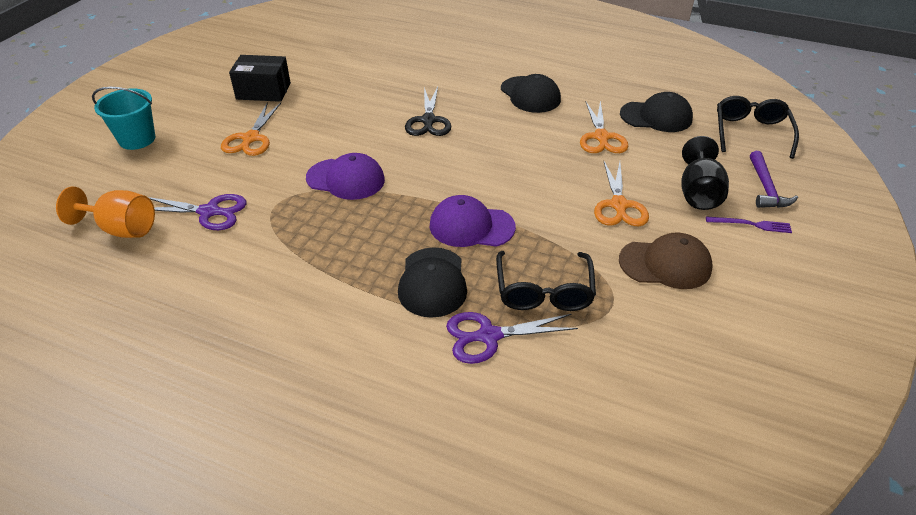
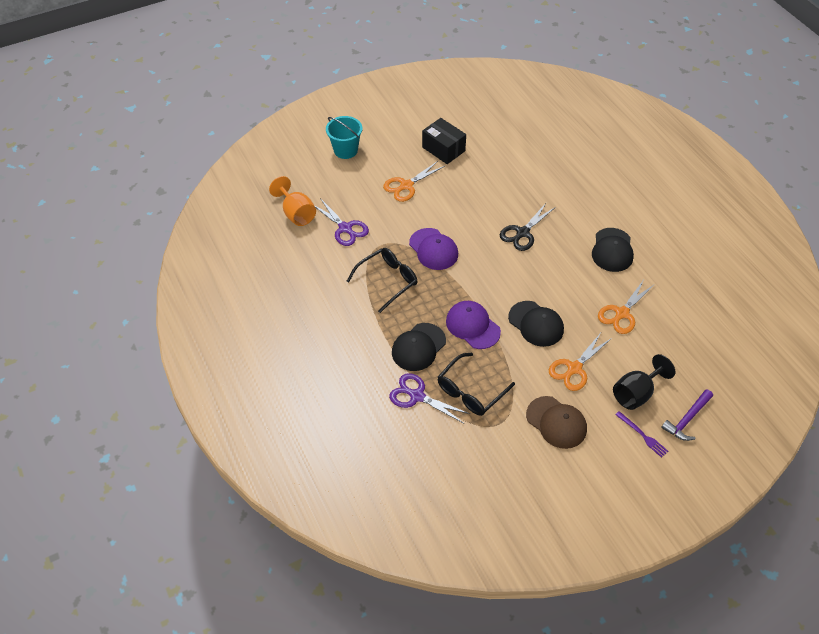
camera: 40 degrees right, 10 degrees up
black cap [620,92,693,132] -> black cap moved to [508,301,564,347]
black glasses [717,96,799,159] -> black glasses moved to [347,248,418,313]

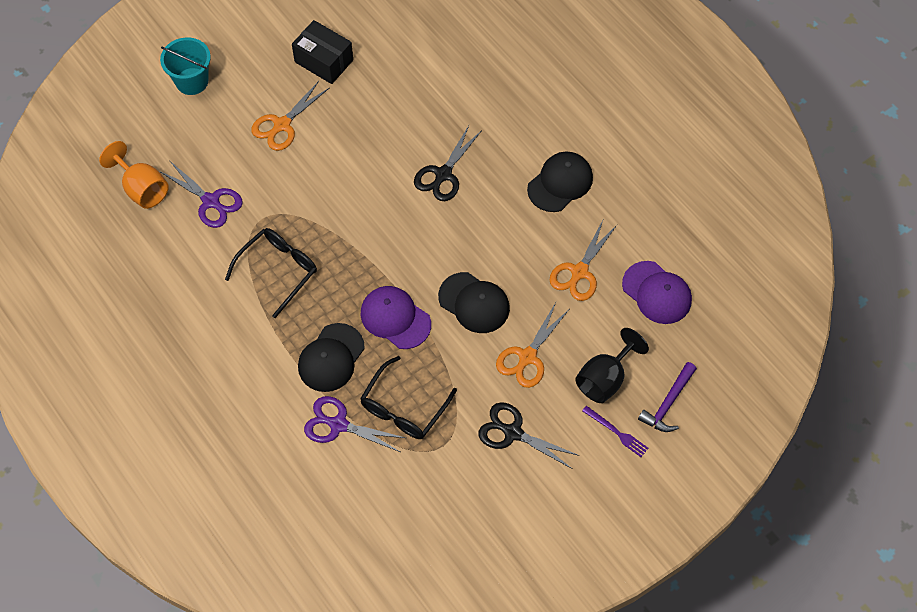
camera: 10 degrees left, 10 degrees up
purple cap [409,228,458,270] -> purple cap moved to [622,261,692,324]
brown cap [526,396,587,449] -> black scissors [478,402,580,469]
black cap [592,228,634,272] -> black cap turned 135 degrees counterclockwise [527,152,593,212]

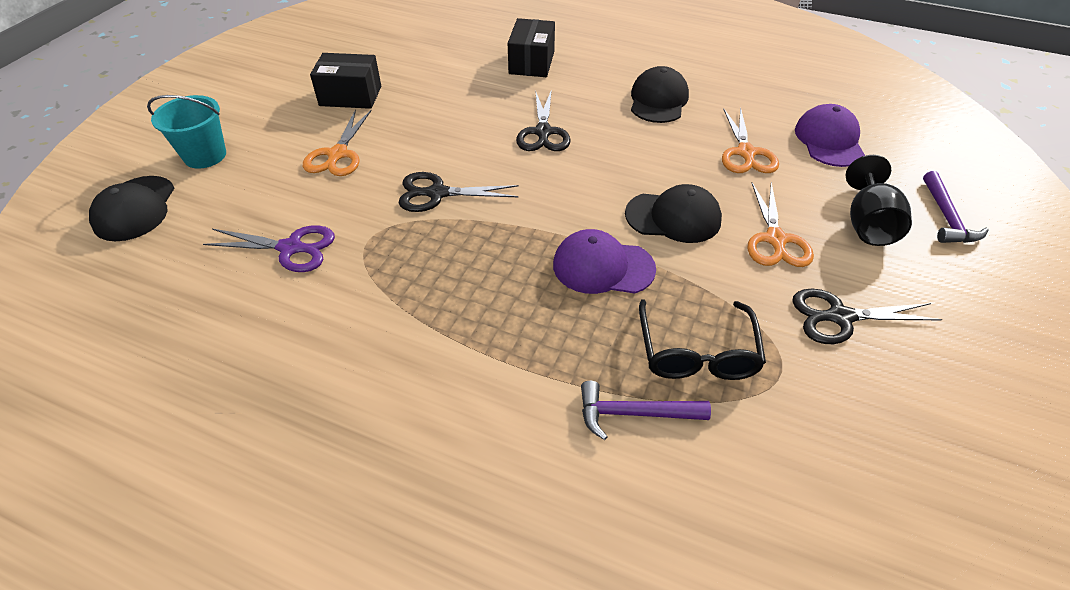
camera: 30 degrees left, 15 degrees down
orange goblet [99,141,169,209] -> none
black glasses [225,228,317,318] -> none
black cap [298,323,365,392] -> black cap moved to [89,176,174,241]
purple scissors [304,396,405,452] -> purple hammer [581,381,711,440]
purple fork [582,406,648,457] -> none
purple cap [622,261,692,324] -> purple cap turned 105 degrees counterclockwise [795,104,865,167]
none -> black scissors [398,172,519,212]
none -> black box [508,18,555,77]

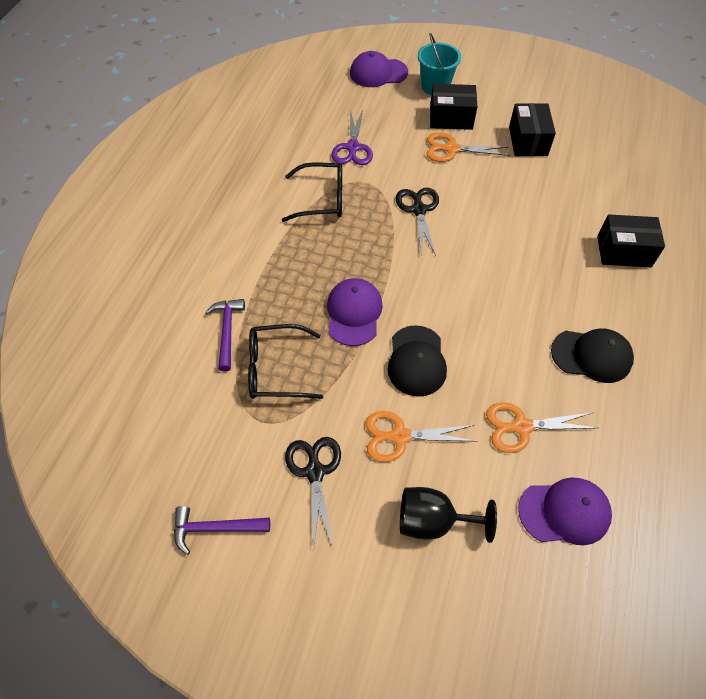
camera: 85 degrees right, 10 degrees up
black cap [89,176,174,241] -> purple cap [350,51,408,87]
black scissors [516,89,571,151] -> none
purple hammer [923,171,988,243] -> purple hammer moved to [174,506,270,555]
none -> black glasses [282,163,342,222]
none -> black box [430,84,478,130]

